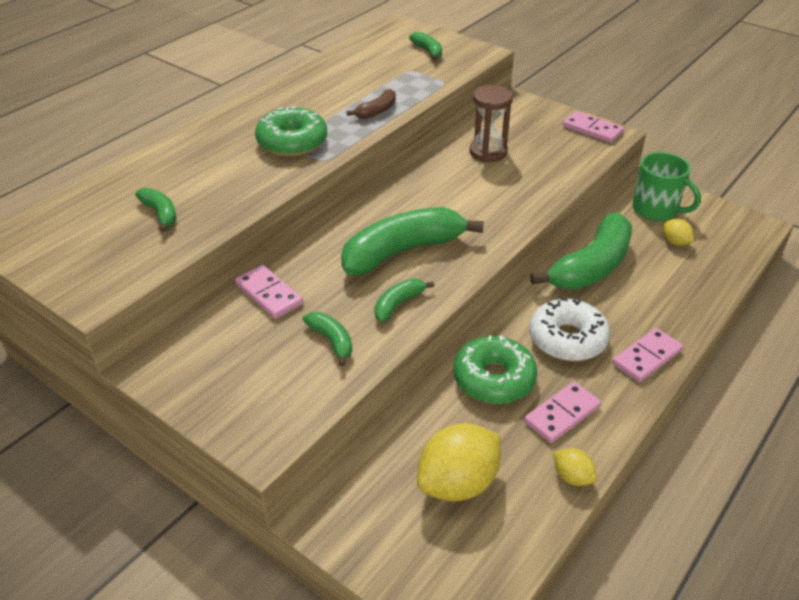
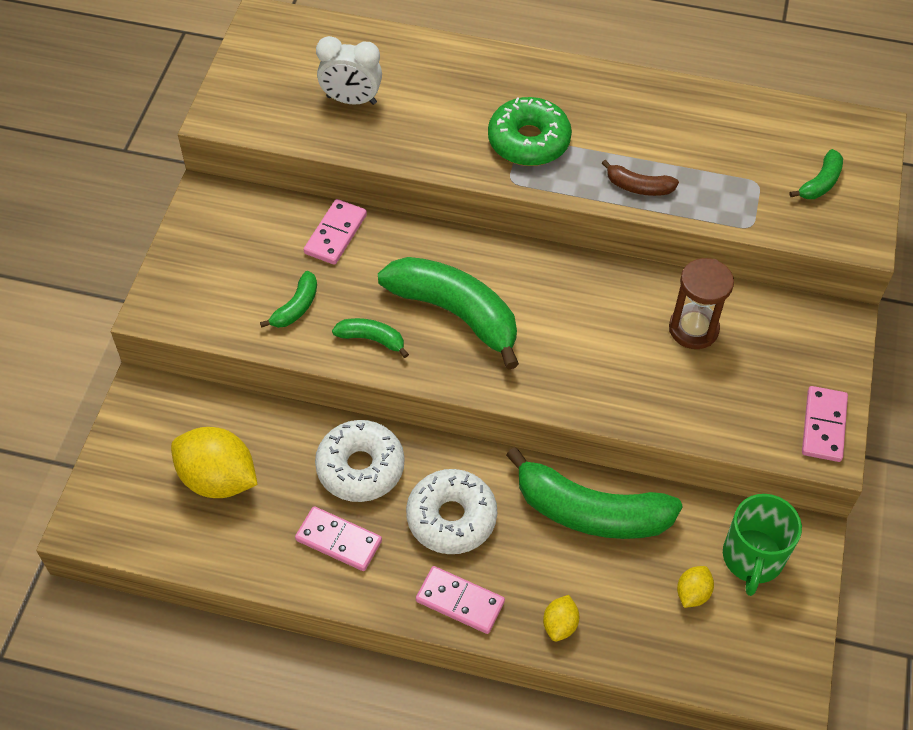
camera: 65 degrees right, 15 degrees up
green banana [135,188,176,232] -> white clock [316,36,382,105]
green donut [453,335,538,404] -> white donut [315,420,405,502]
yellow lemon [553,448,597,486] -> yellow lemon moved to [543,595,579,641]

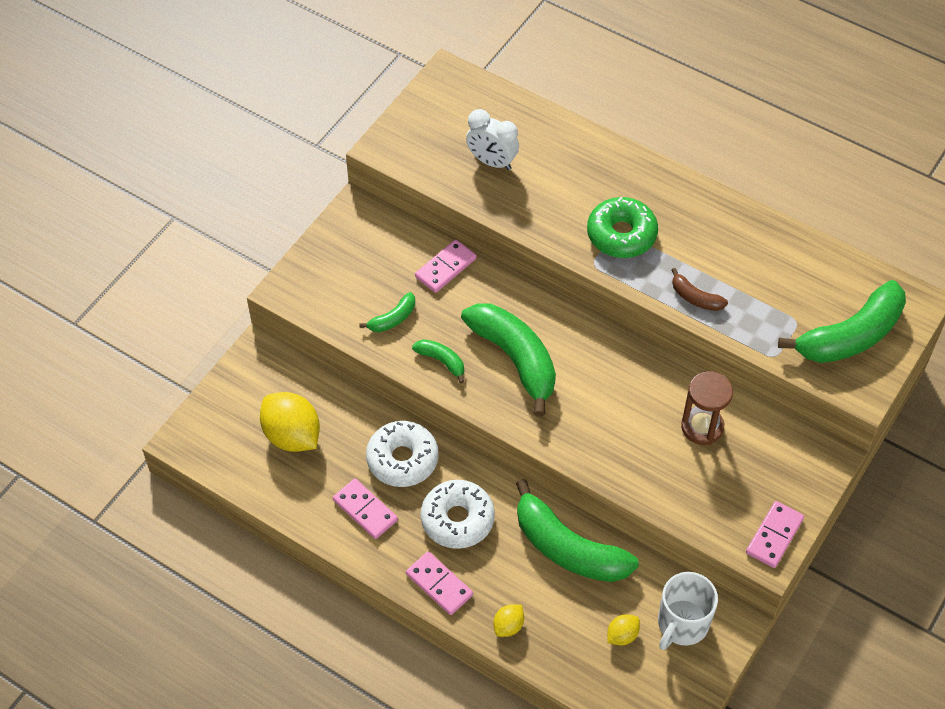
camera: 20 degrees right, 0 degrees up
green mug [723,494,802,596] -> white mug [658,572,718,650]
green banana [790,149,843,199] -> green banana [778,280,906,363], size x2.16

